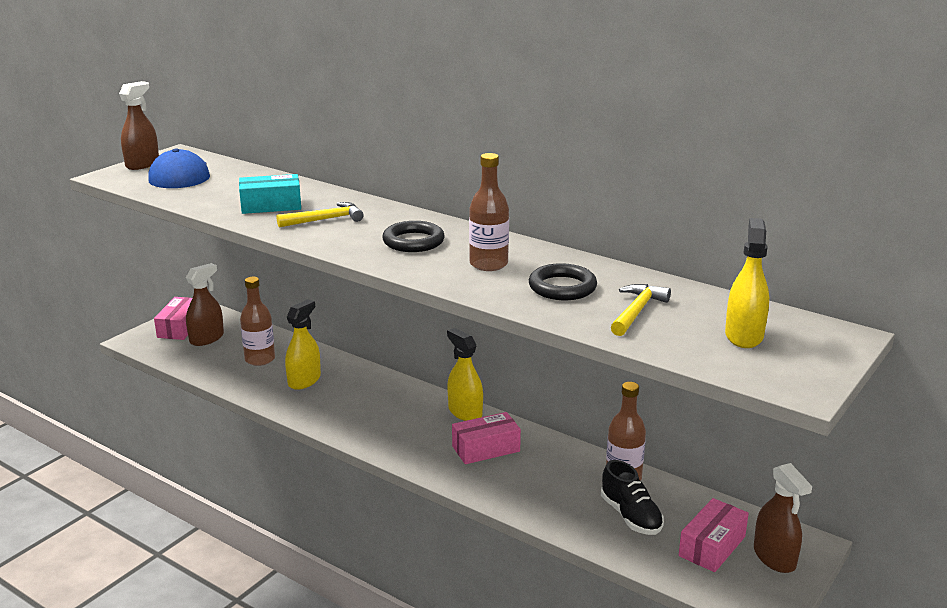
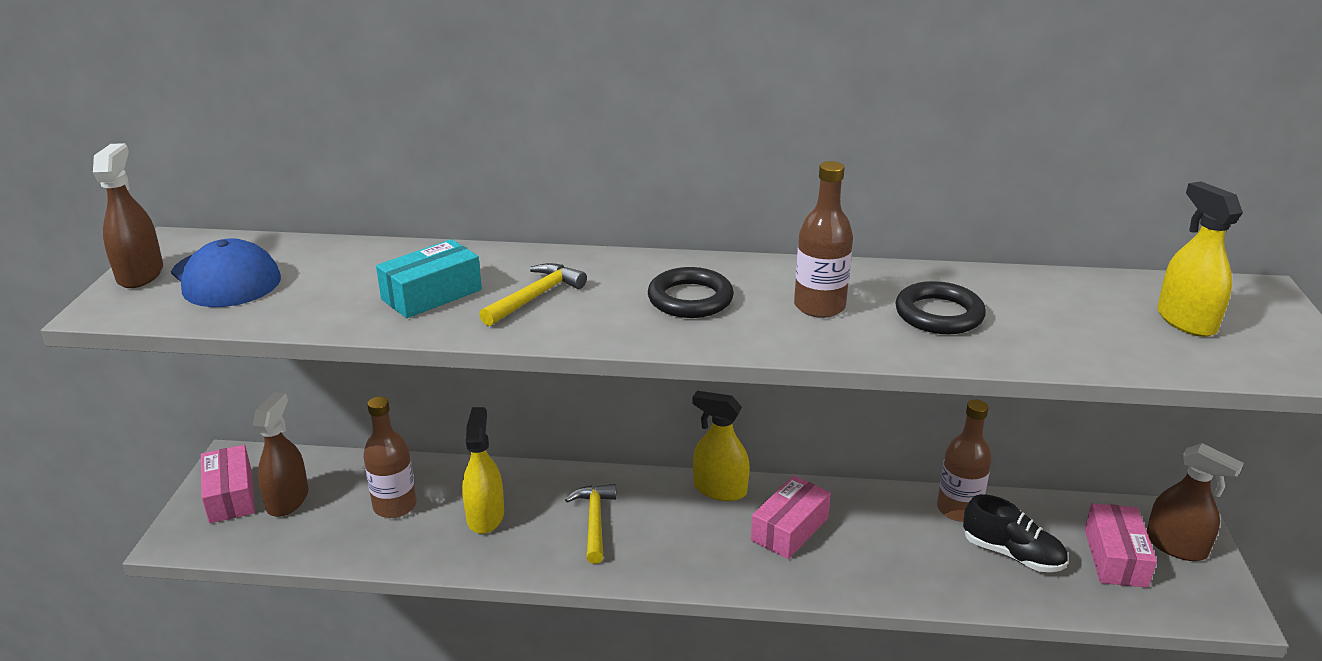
camera: 30 degrees left, 5 degrees up
yellow hammer [611,284,671,336] -> yellow hammer moved to [565,484,616,564]

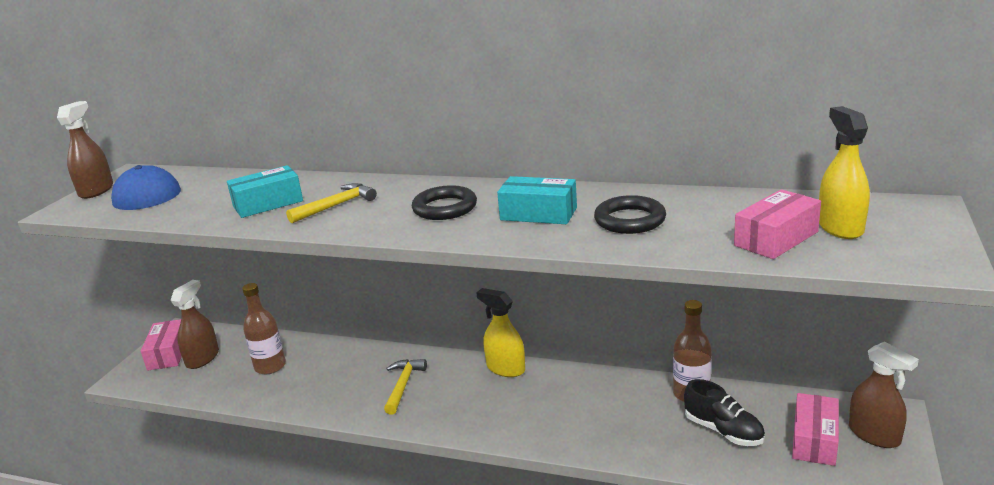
camera: 15 degrees right, 5 degrees down
yellow spray bottle [462,407,504,534] -> none
pink box [751,476,831,559] -> pink box moved to [734,189,821,259]
brown bottle [794,161,853,318] -> turquoise box [497,176,577,224]

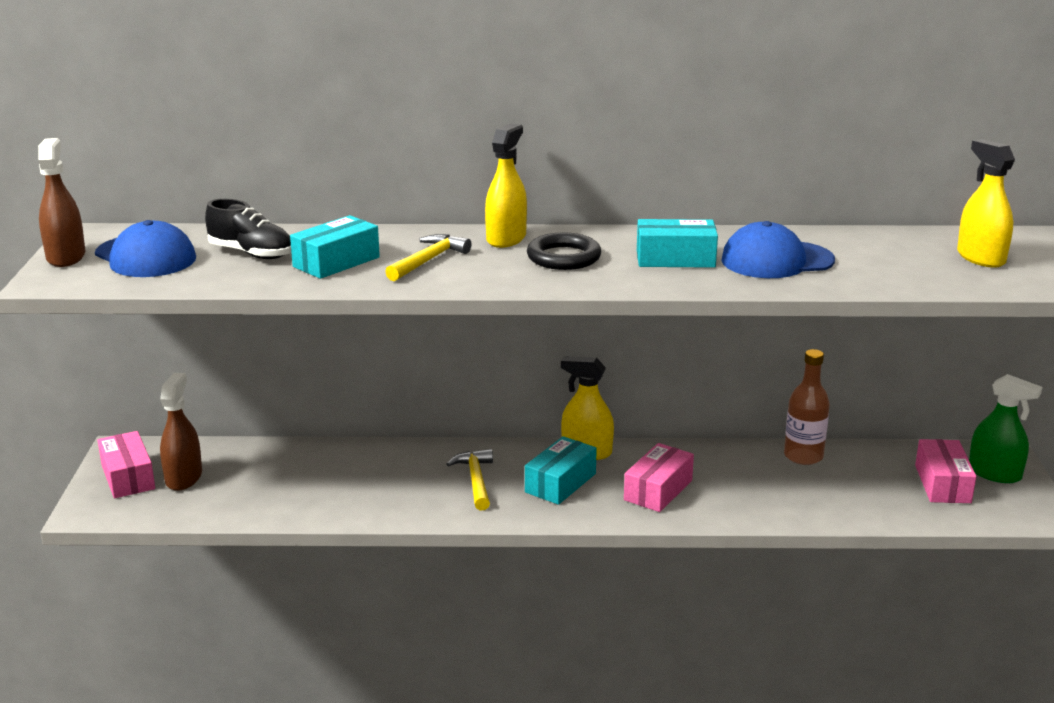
camera: 20 degrees left, 0 degrees up
brown bottle [242,283,286,374] -> none
black ring [594,195,666,234] -> blue cap [721,221,835,278]
black shoe [684,379,765,446] -> black shoe moved to [205,199,291,259]
pink box [734,189,821,259] -> pink box moved to [624,443,694,512]
brown spray bottle [849,342,919,448] -> green spray bottle [969,374,1042,483]
none -> yellow spray bottle [485,123,527,248]
none -> turquoise box [525,436,597,505]

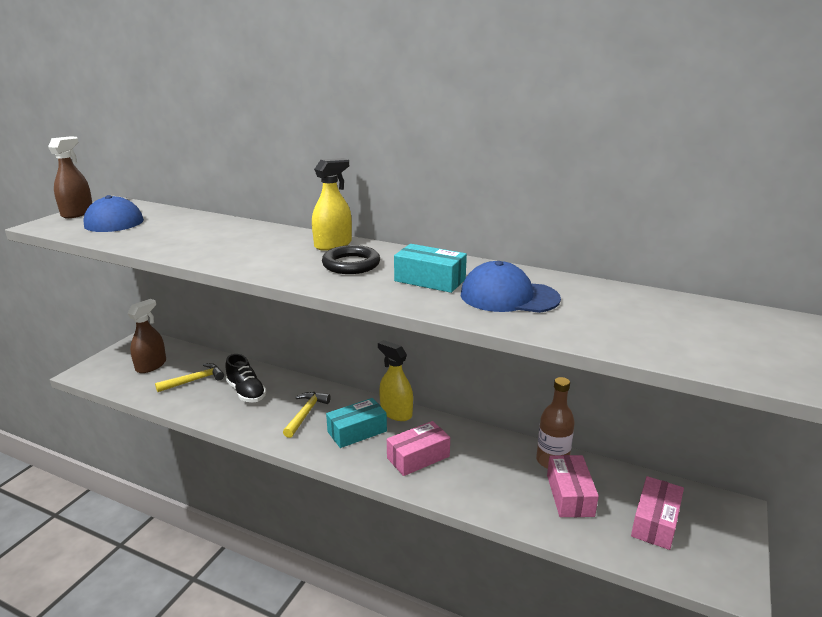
camera: 25 degrees right, 0 degrees up
pink box [97,431,155,498] -> pink box moved to [547,455,599,517]
black shoe [205,199,291,259] -> black shoe moved to [225,354,266,402]
turquoise box [290,215,380,279] -> none
yellow hammer [385,234,471,281] -> yellow hammer moved to [155,363,224,392]
yellow spray bottle [957,139,1015,268] -> none
green spray bottle [969,374,1042,483] -> none

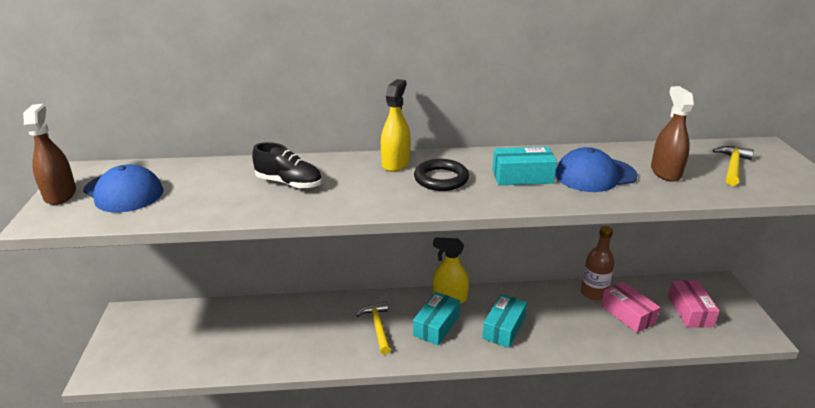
camera: 30 degrees left, 5 degrees up
brown spray bottle [127,299,166,373] -> brown spray bottle moved to [651,86,694,182]
yellow hammer [155,363,224,392] -> yellow hammer moved to [713,146,754,186]
black shoe [225,354,266,402] -> black shoe moved to [252,142,322,189]
pink box [387,421,450,476] -> turquoise box [482,294,527,348]

